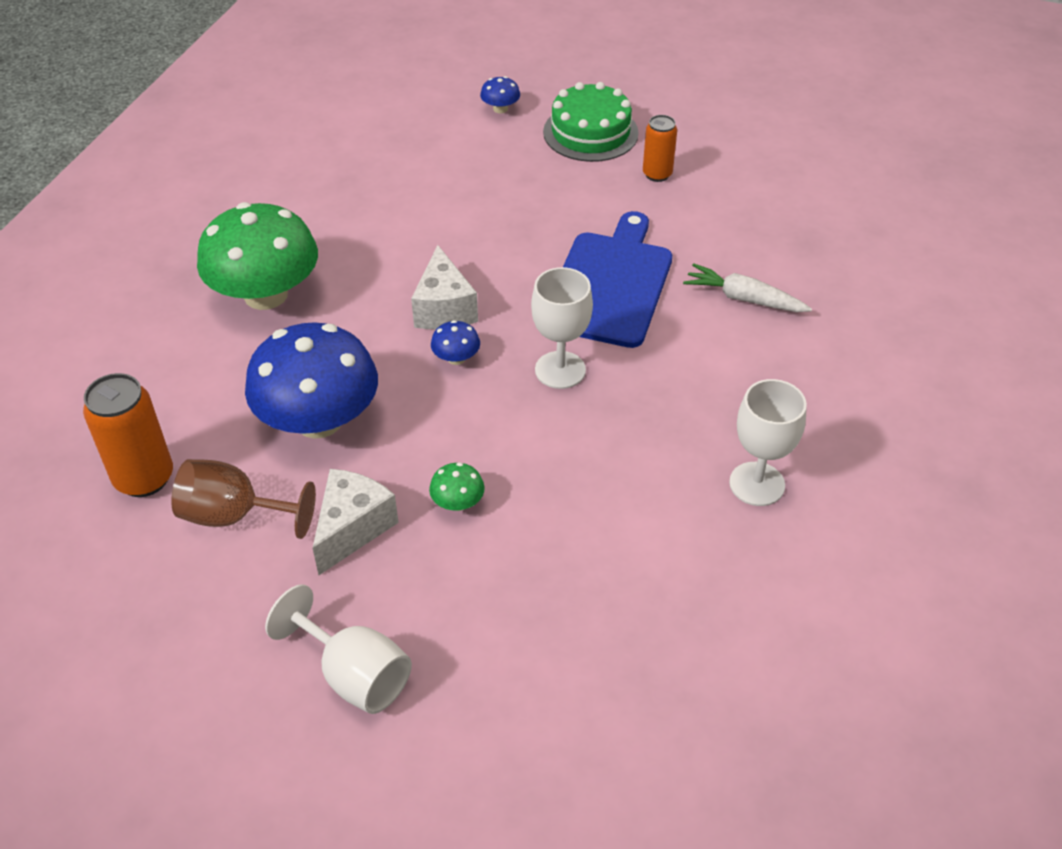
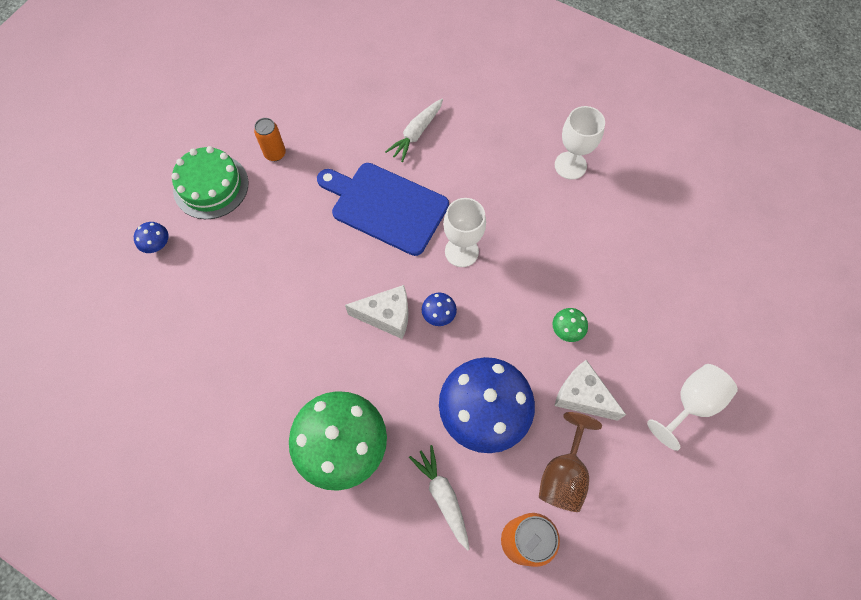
camera: 80 degrees left, 20 degrees up
none -> white carrot [409,445,470,551]

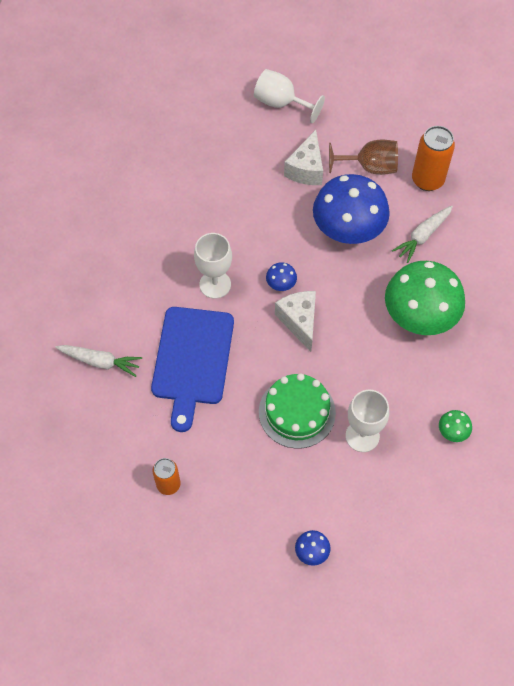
camera: 110 degrees left, 5 degrees down
green cake [171,146,249,219] -> green cake moved to [259,373,336,449]
green mushroom [552,308,588,342] -> green mushroom moved to [439,410,472,442]
white goblet [555,106,605,180] -> white goblet moved to [346,390,389,452]

